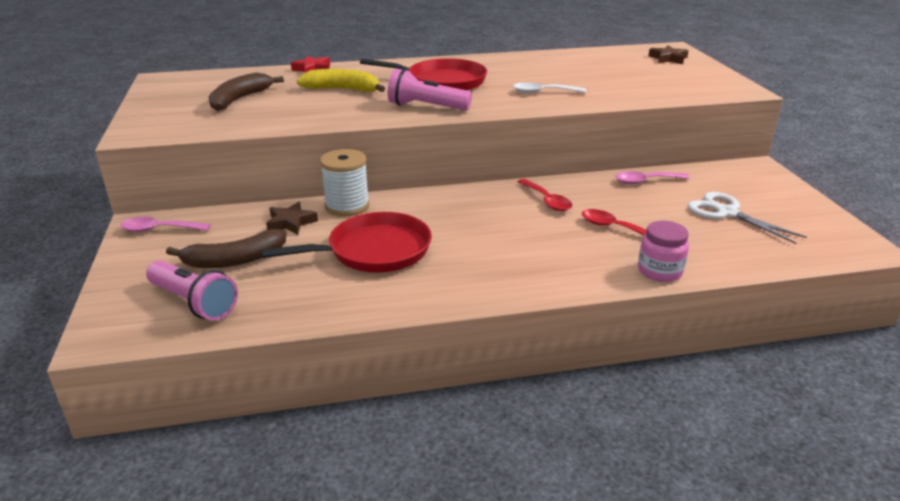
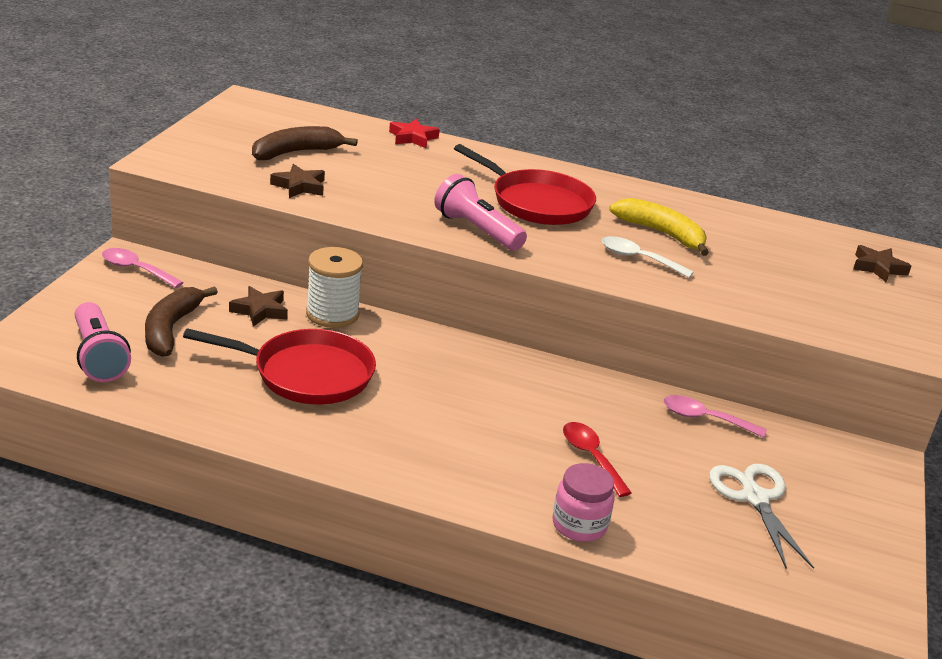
camera: 25 degrees right, 0 degrees up
brown banana [166,229,286,268] -> brown banana turned 90 degrees clockwise [145,286,218,357]
yellow banana [297,69,385,92] -> yellow banana moved to [609,198,709,256]
red spoon [518,179,572,211] -> none
none -> brown star [270,164,325,198]

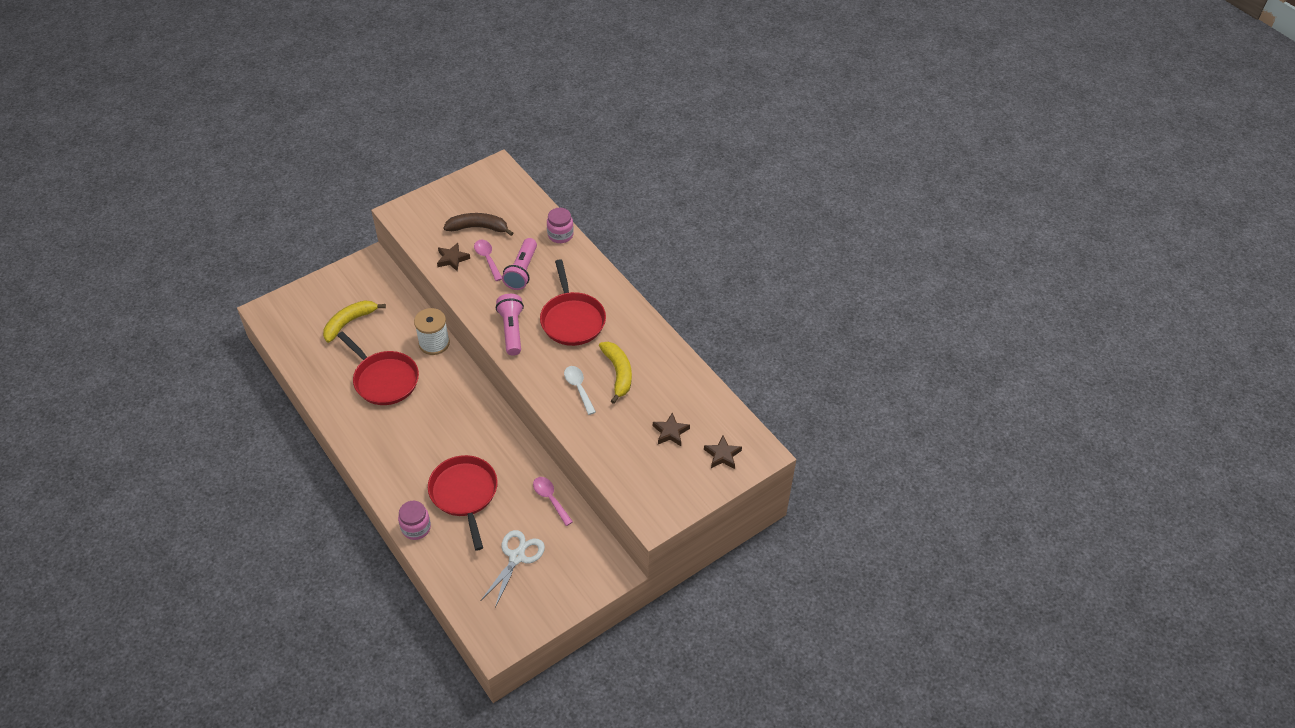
camera: 40 degrees right, 20 degrees up
pink flashlight [75,302,131,382] -> pink flashlight moved to [502,238,537,290]
pink spoon [102,248,184,288] -> pink spoon moved to [474,239,502,281]
brown banana [145,286,218,357] -> yellow banana [323,300,386,343]
brown star [229,286,288,327] -> brown star moved to [653,412,690,446]
red star [389,118,440,148] -> pink jar [547,208,574,243]
red spoon [563,422,632,497] -> red pan [428,455,498,550]

